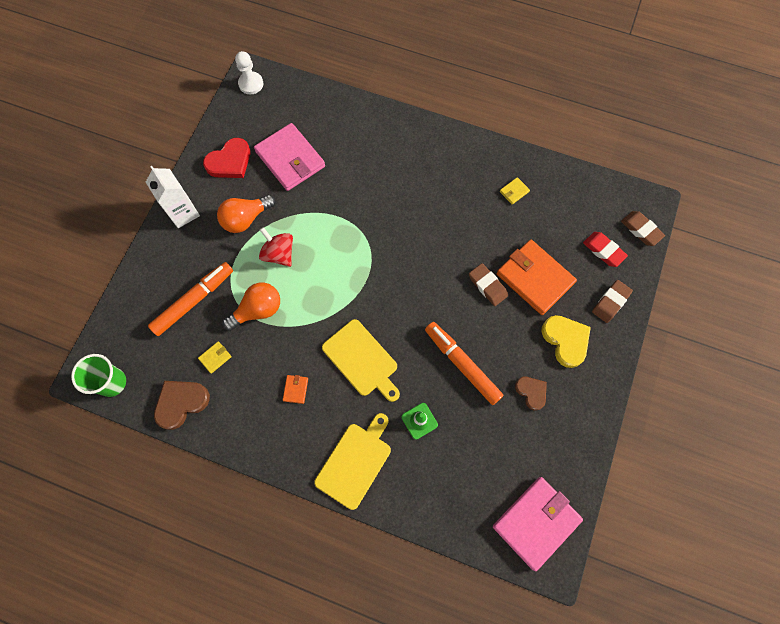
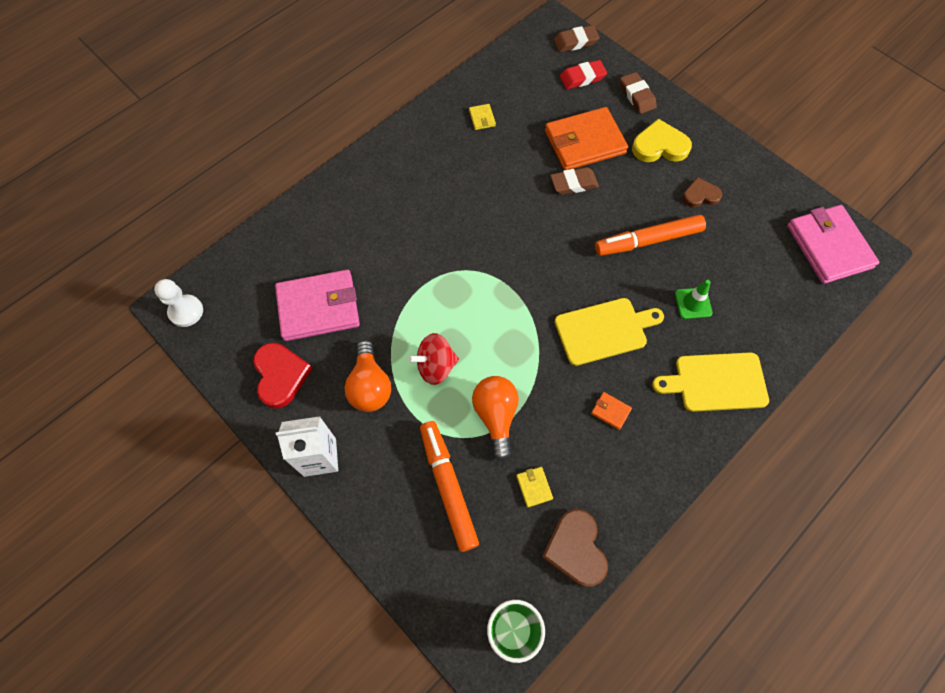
camera: 65 degrees left, 5 degrees down
yellow cutting board [314,413,391,510] -> yellow cutting board turned 60 degrees counterclockwise [652,352,769,412]

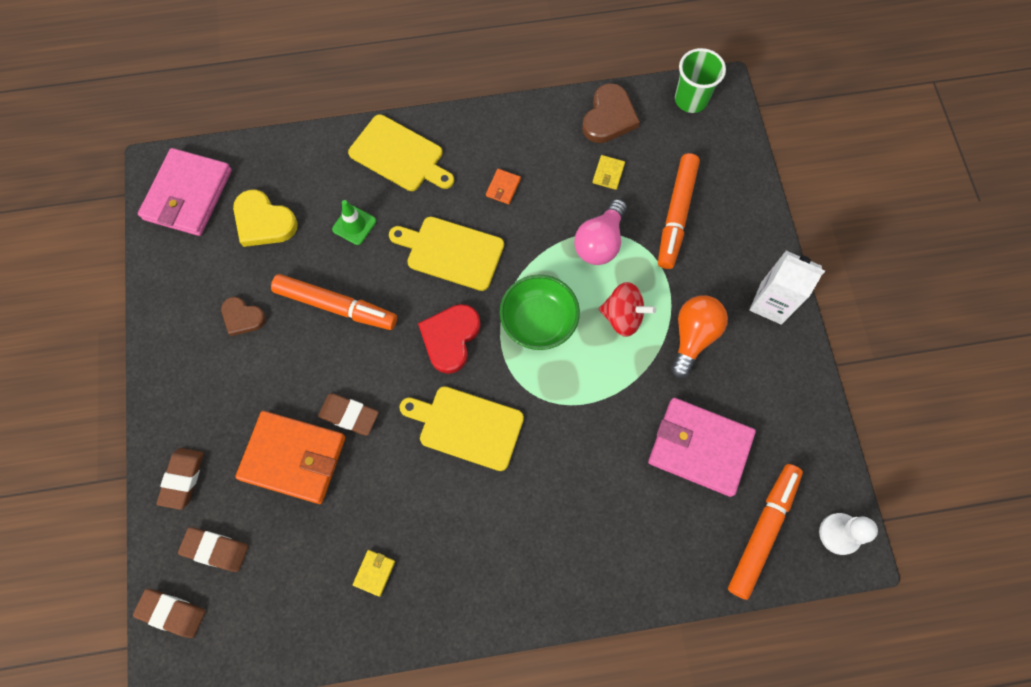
camera: 145 degrees left, 5 degrees up
red heart [253,343,313,408] -> red heart moved to [418,304,481,374]
orange light bulb [472,376,519,461] -> pink light bulb [574,199,627,265]
red eraser [560,60,607,89] -> brown eraser [178,527,248,572]
orange wallet [591,392,632,430] -> orange wallet turned 45 degrees clockwise [486,169,521,204]
yellow heart [632,119,692,162] -> yellow heart moved to [233,190,298,247]
none -> yellow cutting board [399,386,524,471]
none -> green bowl [500,275,580,350]
none -> orange marker [728,464,803,600]

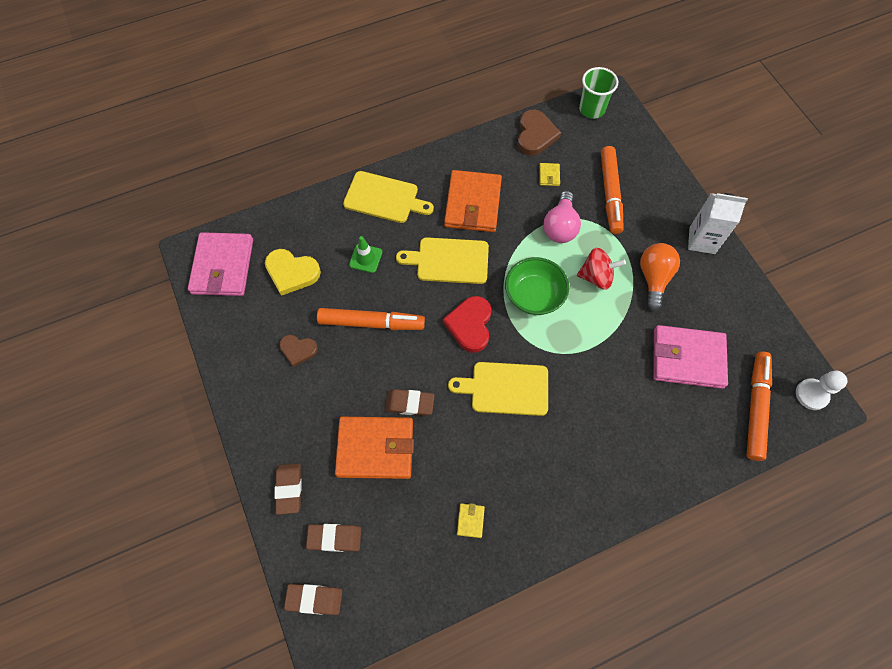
camera: 15 degrees left, 5 degrees down
orange wallet [486,169,521,204] -> orange wallet [444,170,502,232], size x2.49

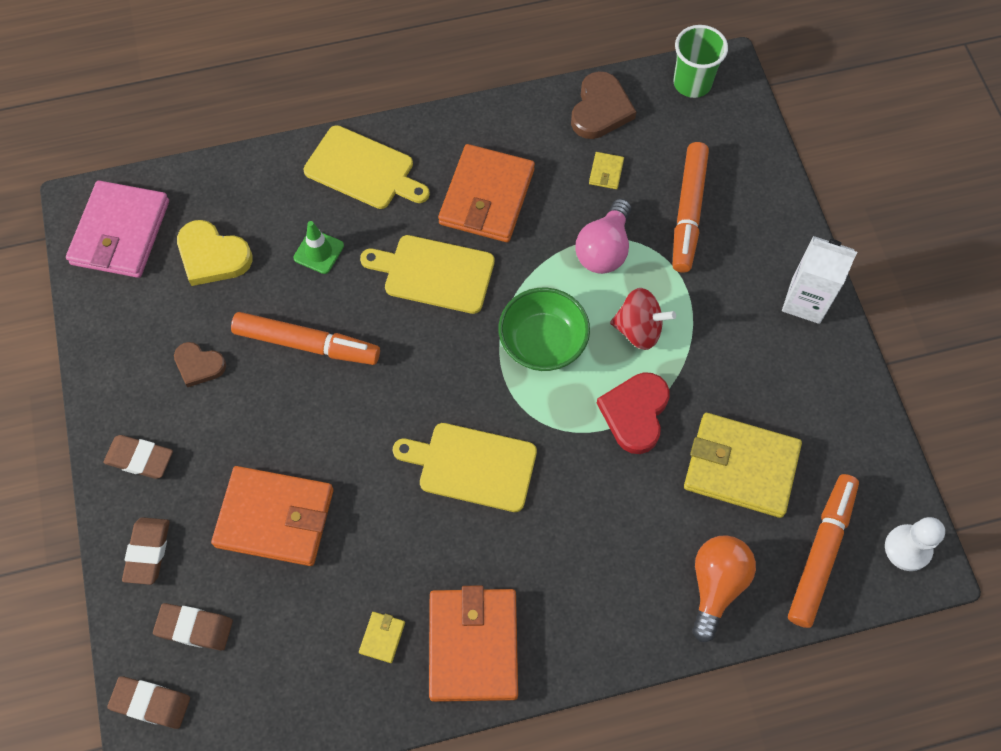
camera: 10 degrees right, 0 degrees up
brown eraser [385,389,435,416] -> brown eraser moved to [103,435,173,479]
red heart [443,296,491,353] -> red heart moved to [597,372,670,454]
orange light bulb [640,243,680,311] -> orange light bulb moved to [692,535,756,642]
pink wallet [653,325,728,389] -> yellow wallet [684,413,802,518]
none -> orange wallet [429,585,518,702]

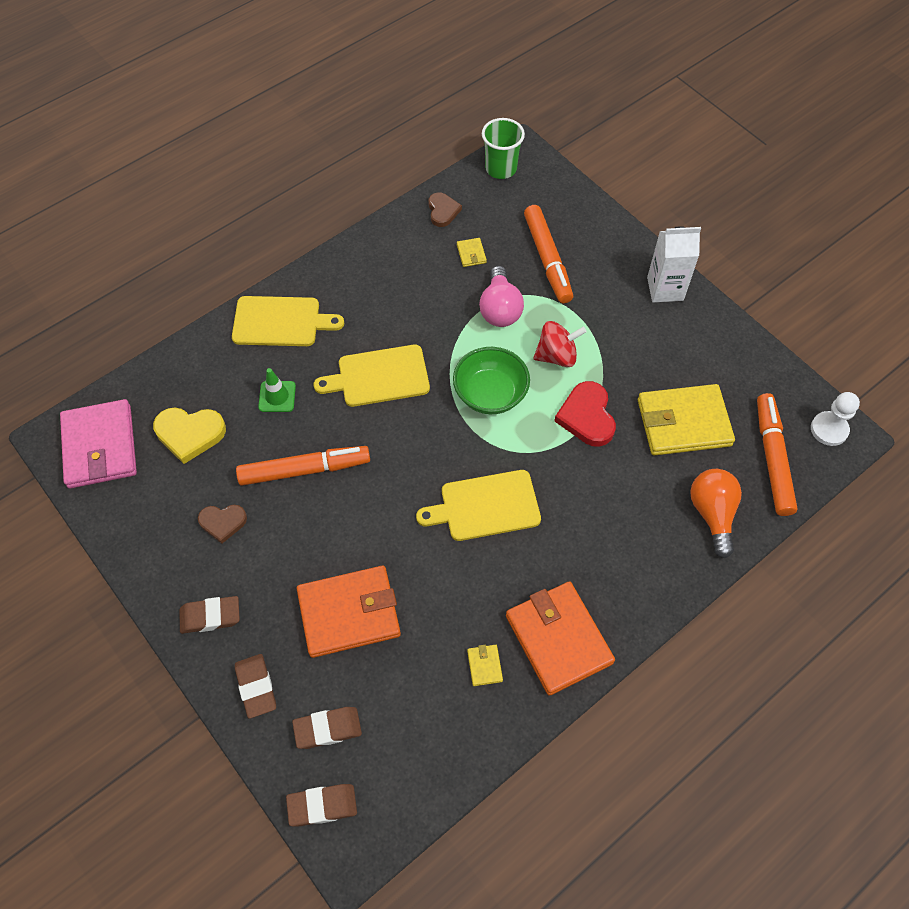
camera: 25 degrees left, 5 degrees down
orange wallet [438,144,535,242] -> none
brown heart [571,71,636,139] -> brown heart [428,192,462,227], size x0.64

